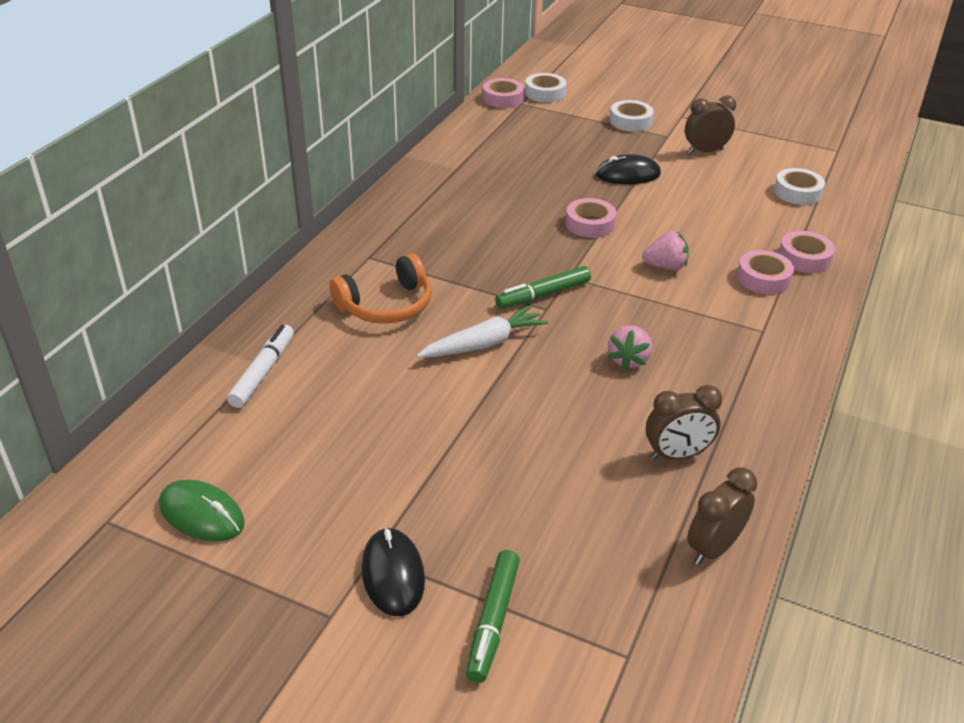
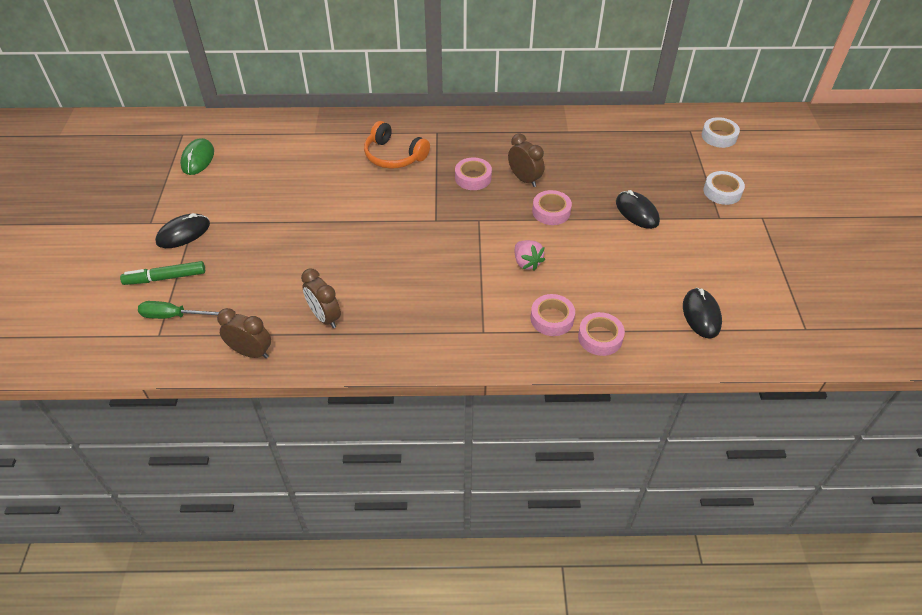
camera: 65 degrees right, 10 degrees up
white marker [227,325,294,408] -> none
white carrot [417,305,549,358] -> none
pink tape [483,78,524,108] -> pink tape moved to [455,158,492,190]
green marker [495,266,591,309] -> none
pink strawberry [608,325,652,370] -> none
brown clock [685,95,736,154] -> brown clock moved to [508,134,544,187]
white tape [774,168,825,205] -> black mouse [683,288,722,339]
none -> green screwdriver [138,301,219,319]

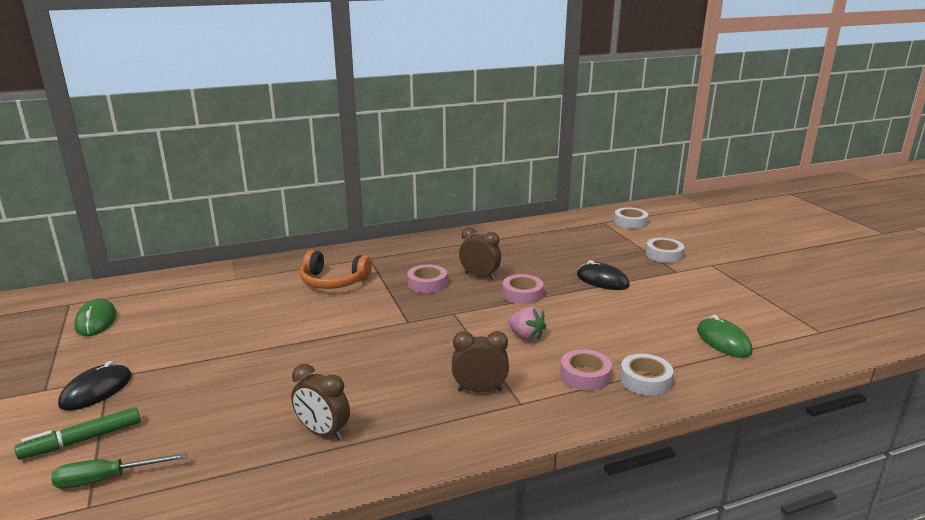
camera: 20 degrees left, 25 degrees down
brown clock [217,308,271,359] -> brown clock moved to [452,331,509,392]
pink tape [578,312,625,356] -> white tape [620,354,673,396]
black mouse [683,288,722,339] -> green mouse [697,315,753,358]

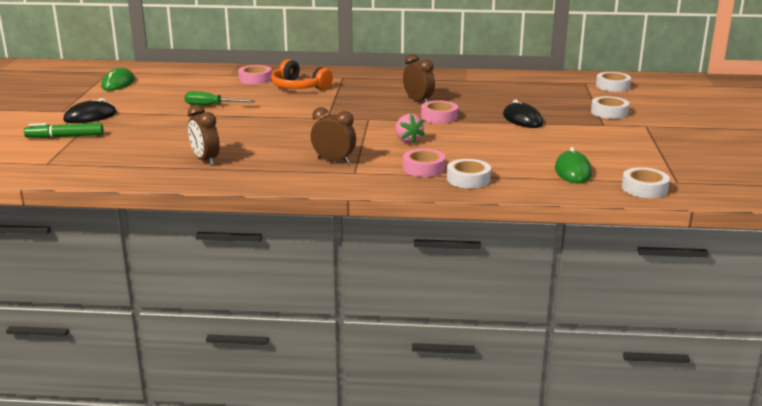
camera: 25 degrees right, 0 degrees up
green screwdriver [51,453,187,489] -> green screwdriver moved to [185,91,255,105]
pink tape [407,265,447,293] -> pink tape moved to [238,65,271,84]
none -> white tape [622,167,670,198]

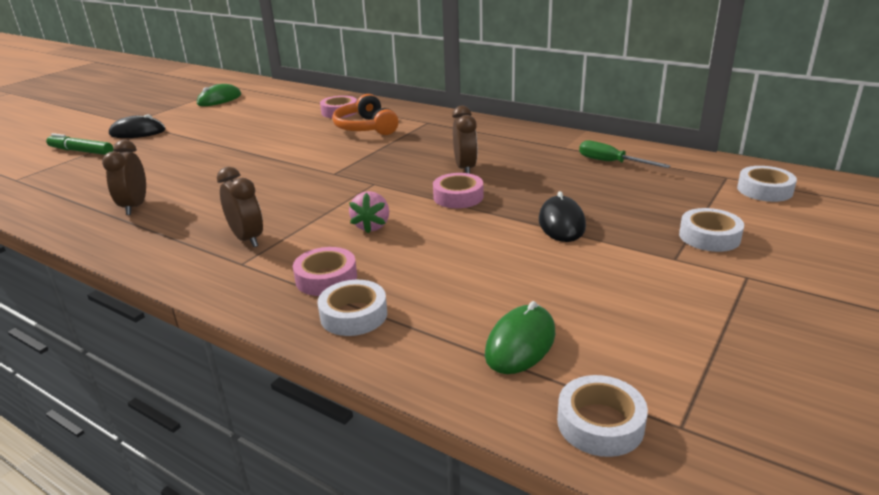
camera: 30 degrees right, 5 degrees up
green screwdriver [185,91,255,105] -> green screwdriver moved to [579,140,670,168]

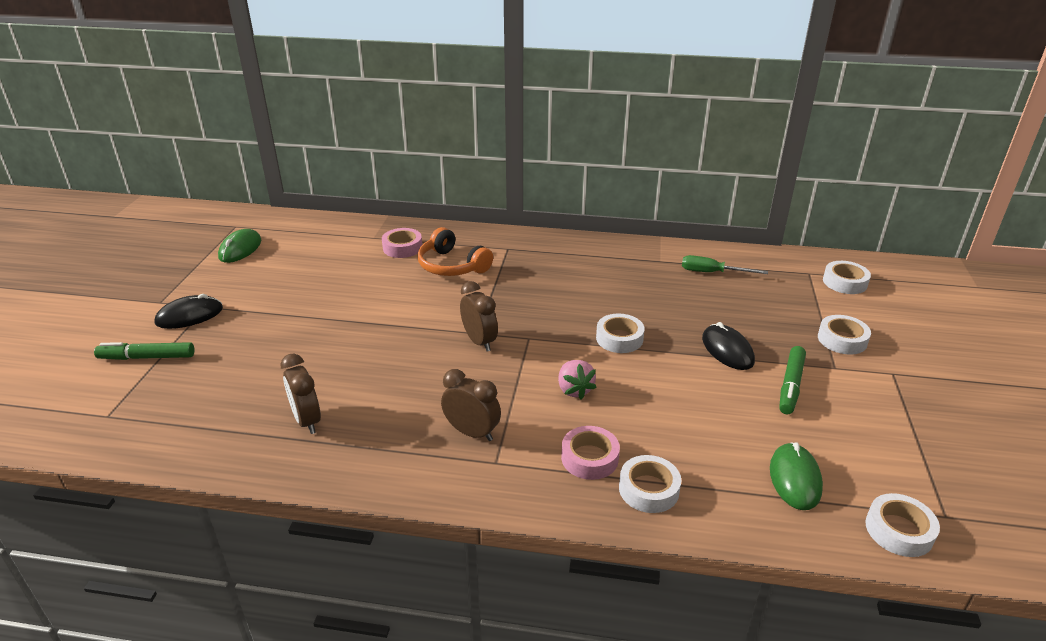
camera: 25 degrees left, 5 degrees up
pink tape [433,173,483,208] -> white tape [596,314,645,353]
brown clock [452,106,477,174] -> brown clock moved to [460,281,498,352]
none -> green marker [779,346,806,414]

